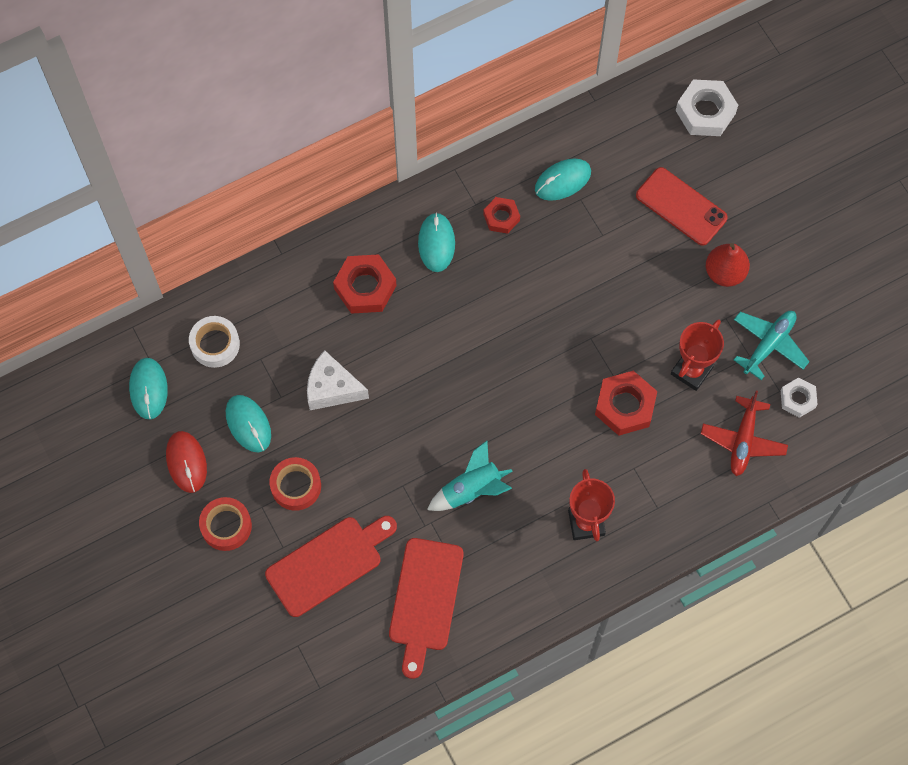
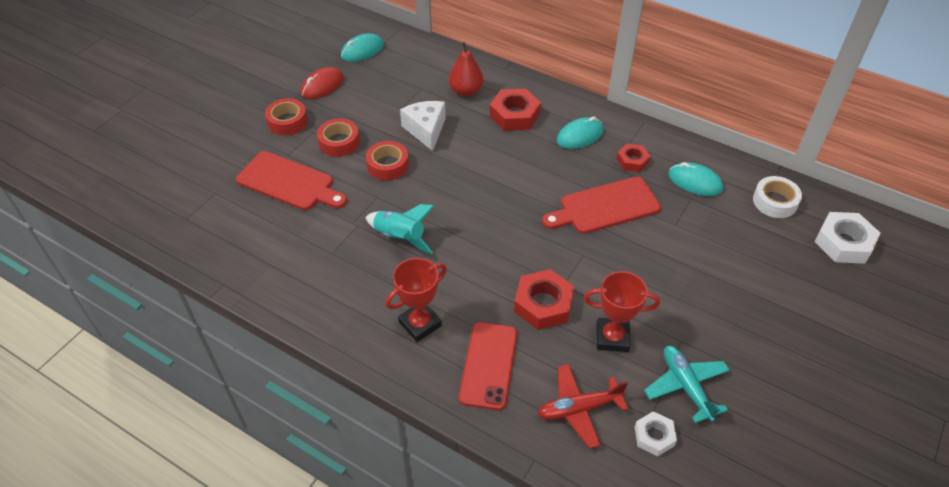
camera: 60 degrees right, 20 degrees down
white tape [189,316,240,368] -> white tape moved to [753,176,802,218]
turquoise mouse [226,395,271,452] -> none
red cutting board [389,538,464,679] -> red cutting board moved to [542,177,661,234]
red phone [636,167,728,246] -> red phone moved to [459,322,517,410]
red pear [706,243,750,287] -> red pear moved to [449,42,483,96]
turquoise plane [734,311,810,380] -> turquoise plane turned 120 degrees counterclockwise [644,345,730,423]
none -> red tape [366,141,409,181]

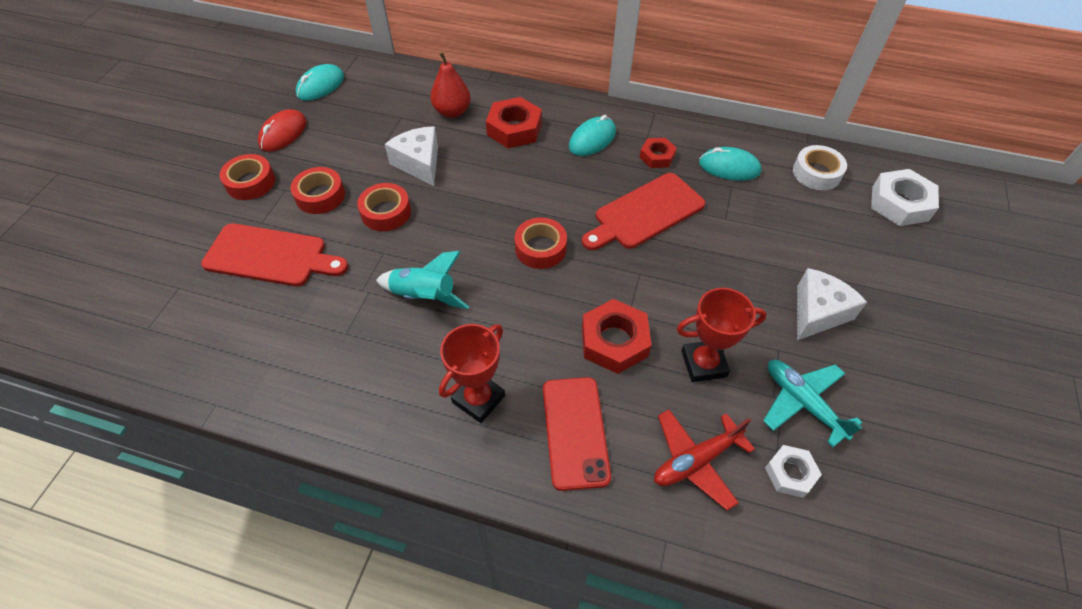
camera: 15 degrees left, 5 degrees up
none -> red tape [515,217,567,269]
none -> white cheese [797,268,867,340]

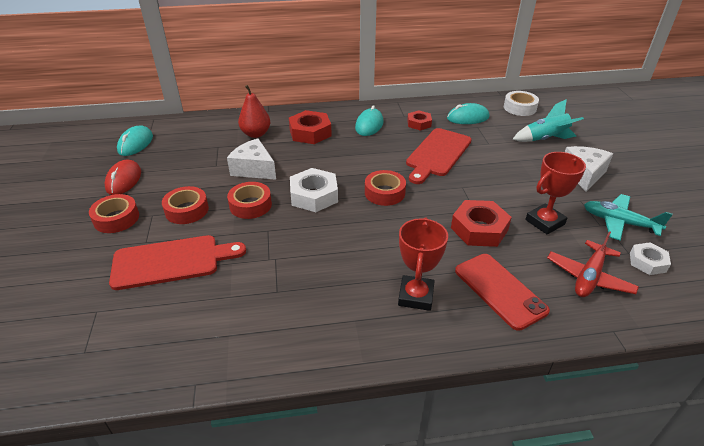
camera: 25 degrees left, 15 degrees down
turquoise rocket [376,251,469,309] -> turquoise rocket moved to [513,99,584,142]
white nut [871,169,939,226] -> white nut moved to [290,168,338,212]

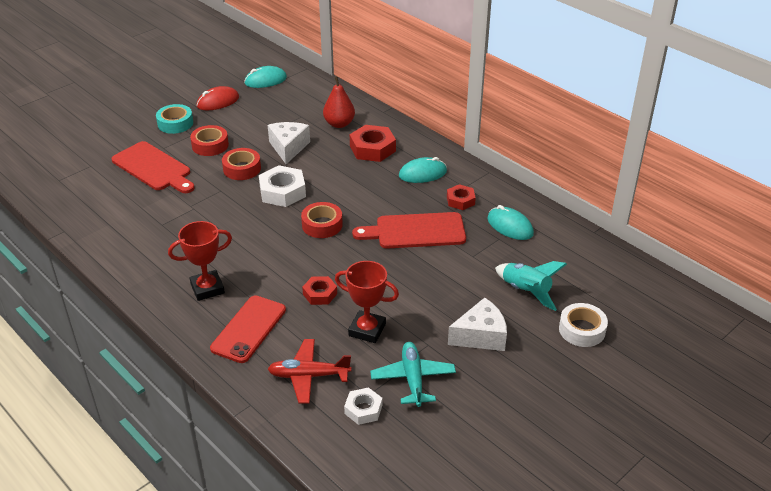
camera: 55 degrees right, 0 degrees up
red tape [89,194,139,233] -> turquoise tape [156,104,193,134]
red nut [451,200,512,247] -> red nut [302,276,337,305], size x0.60
white tape [504,91,539,116] -> white tape moved to [559,303,608,347]

